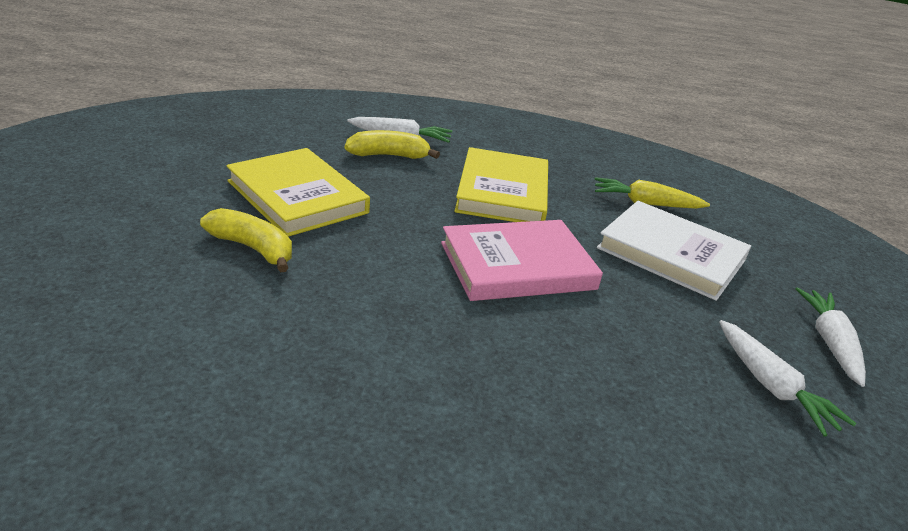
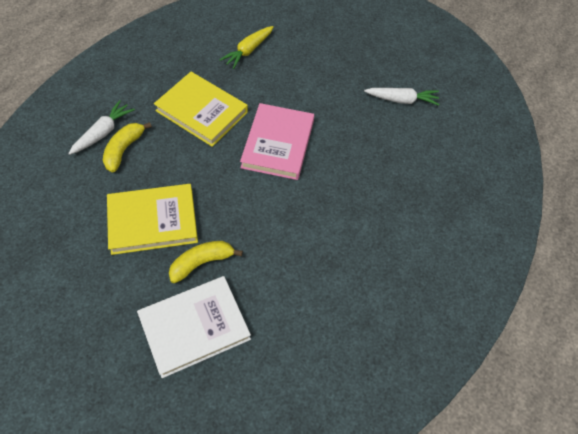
camera: 60 degrees left, 25 degrees up
white book [597,201,751,301] -> white book moved to [137,276,251,378]
white carrot [795,287,866,387] -> none

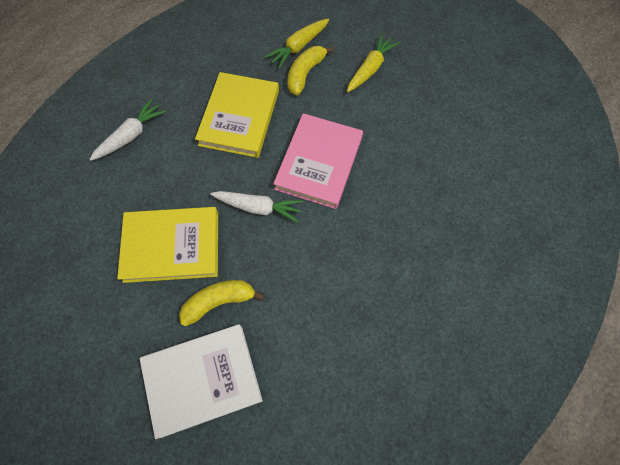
camera: 10 degrees right, 10 degrees up
yellow banana [103,122,152,172] -> yellow banana moved to [287,46,334,95]
yellow book [154,72,248,147] -> yellow book turned 60 degrees clockwise [195,72,279,158]
white carrot [364,88,440,106] -> white carrot moved to [210,191,303,223]
none -> yellow carrot [347,34,399,92]

